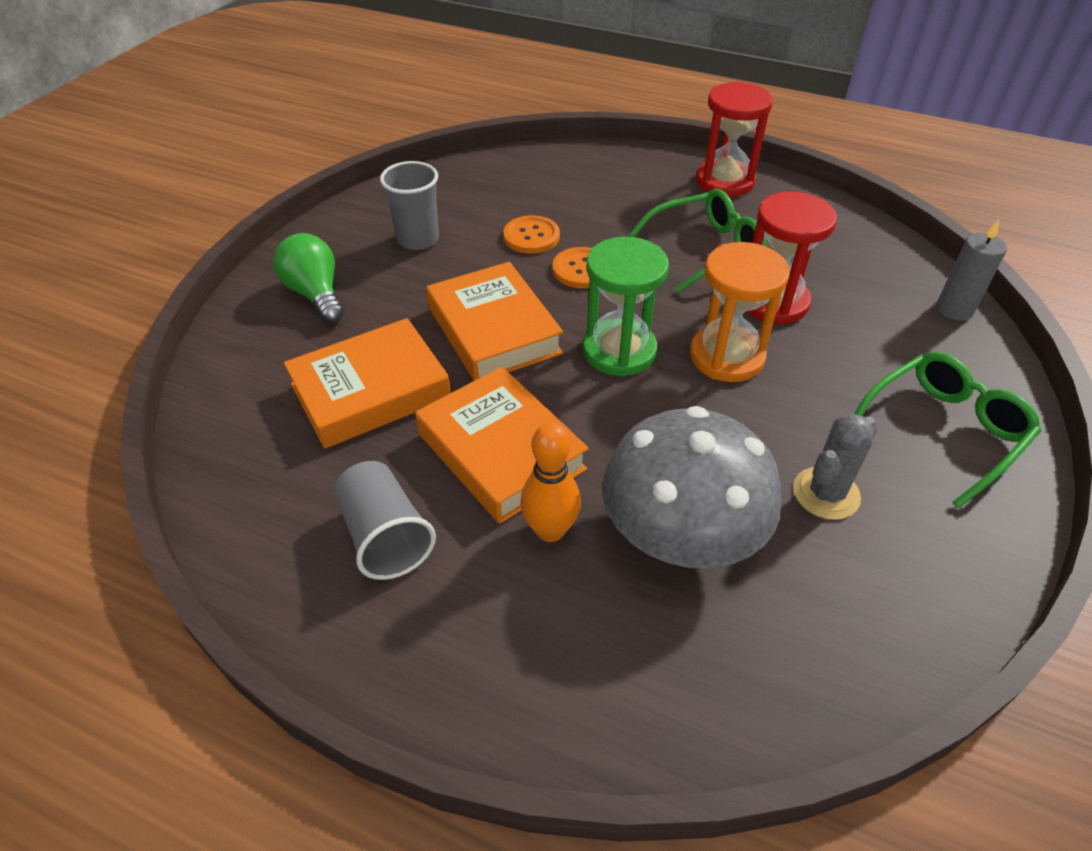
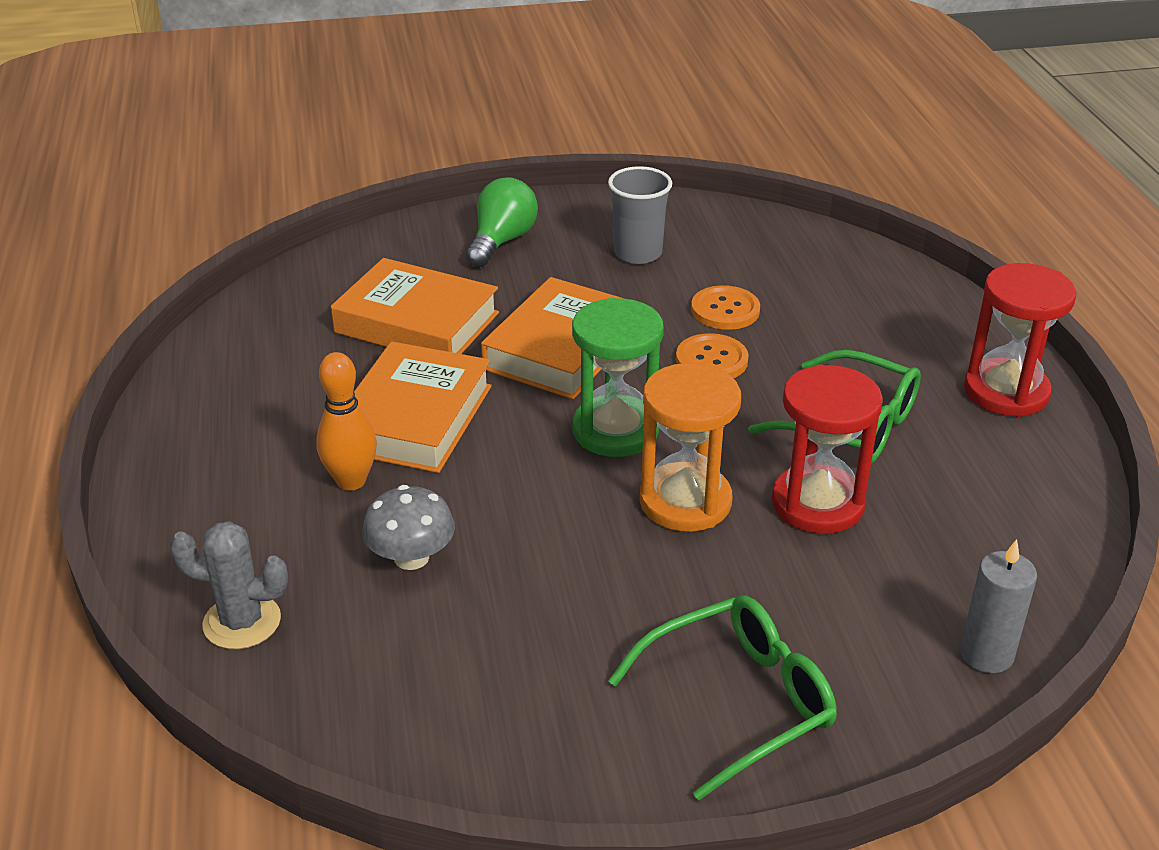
camera: 55 degrees right, 10 degrees down
grey cup [334,461,436,580] -> none
grey mushroom [603,406,781,568] -> grey mushroom [362,485,455,570], size x0.51
grey cactus [793,413,877,520] -> grey cactus moved to [170,521,288,649]
green glasses [854,352,1042,508] -> green glasses turned 45 degrees counterclockwise [608,596,837,801]

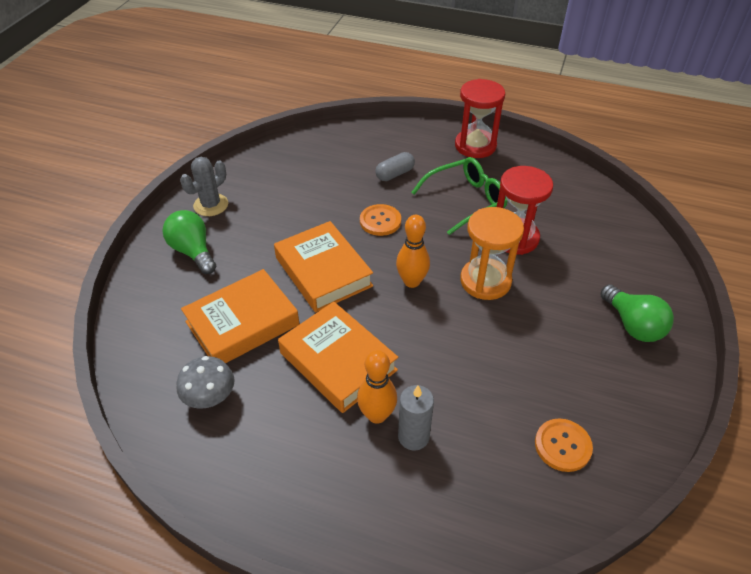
camera: 60 degrees left, 10 degrees up
grey cactus [170,521,288,649] -> grey cactus moved to [180,157,228,216]
grey mushroom [362,485,455,570] -> grey mushroom moved to [177,356,234,409]
green hourglass [572,298,664,457] -> orange bowling pin [396,215,430,288]
grey cup [608,166,672,264] -> none
green glasses [608,596,837,801] -> green light bulb [601,284,674,342]
orange button [691,285,760,330] -> orange button moved to [535,418,593,472]
grey candle [960,539,1037,673] -> grey candle moved to [398,385,434,451]
none -> grey capsule [375,152,415,181]

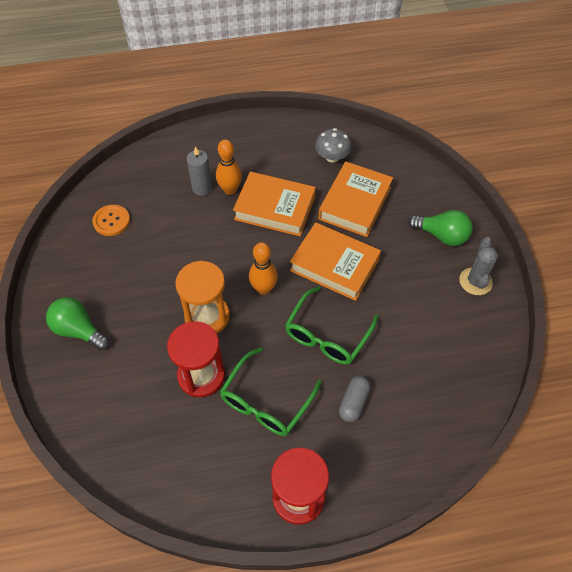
camera: 150 degrees right, 10 degrees up
orange button [360,204,401,236] -> green glasses [285,286,379,365]

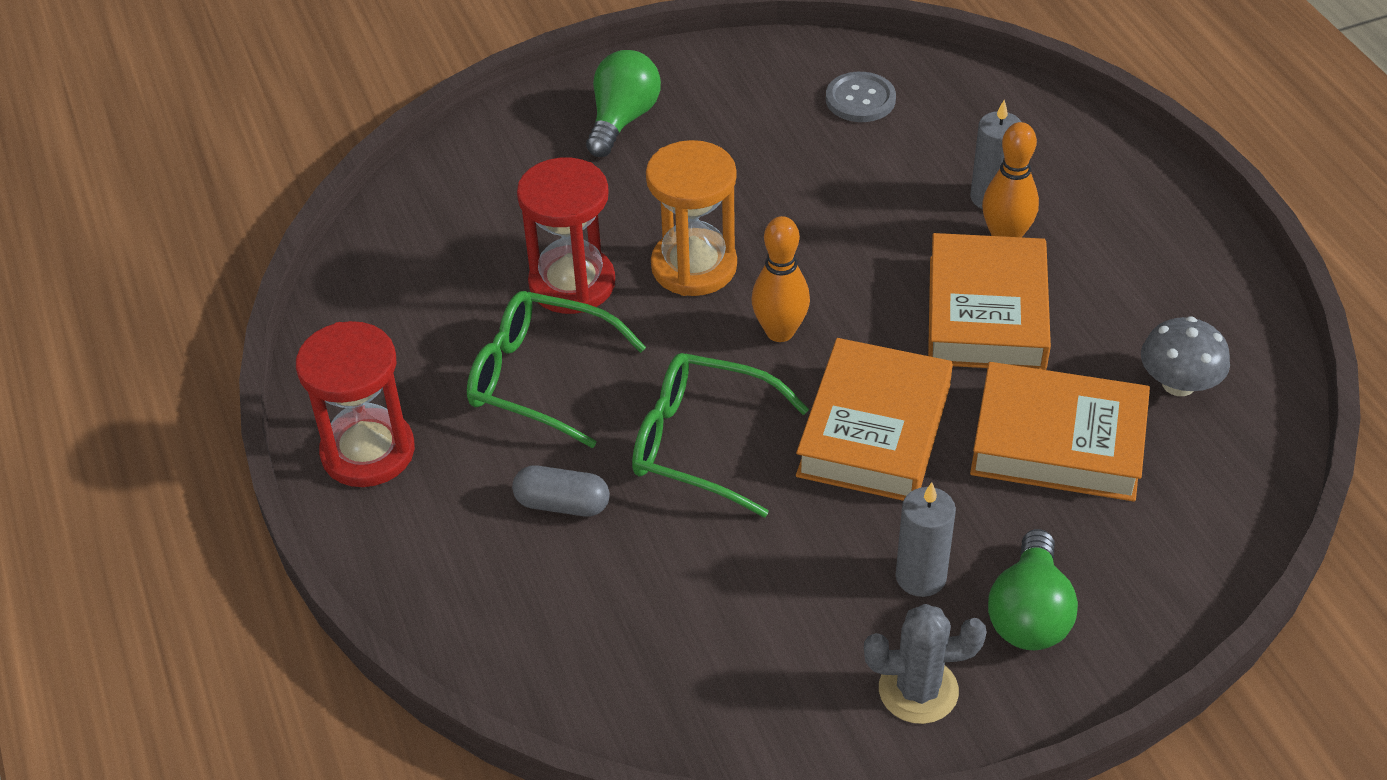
camera: 80 degrees right, 10 degrees down
orange button [92,205,130,236] -> grey button [826,72,896,122]
none -> grey candle [895,483,956,597]

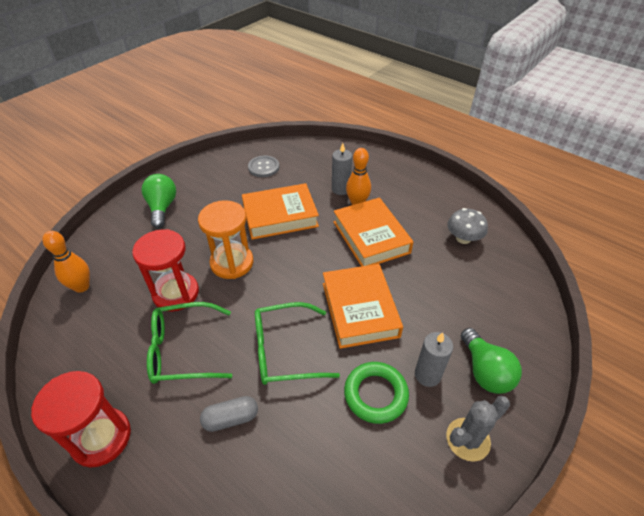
camera: 30 degrees left, 0 degrees up
orange bowling pin [751,216,810,342] -> orange bowling pin moved to [42,231,90,293]
orange book [970,362,1150,502] -> orange book moved to [242,183,319,240]
none -> green ring [344,362,409,424]

